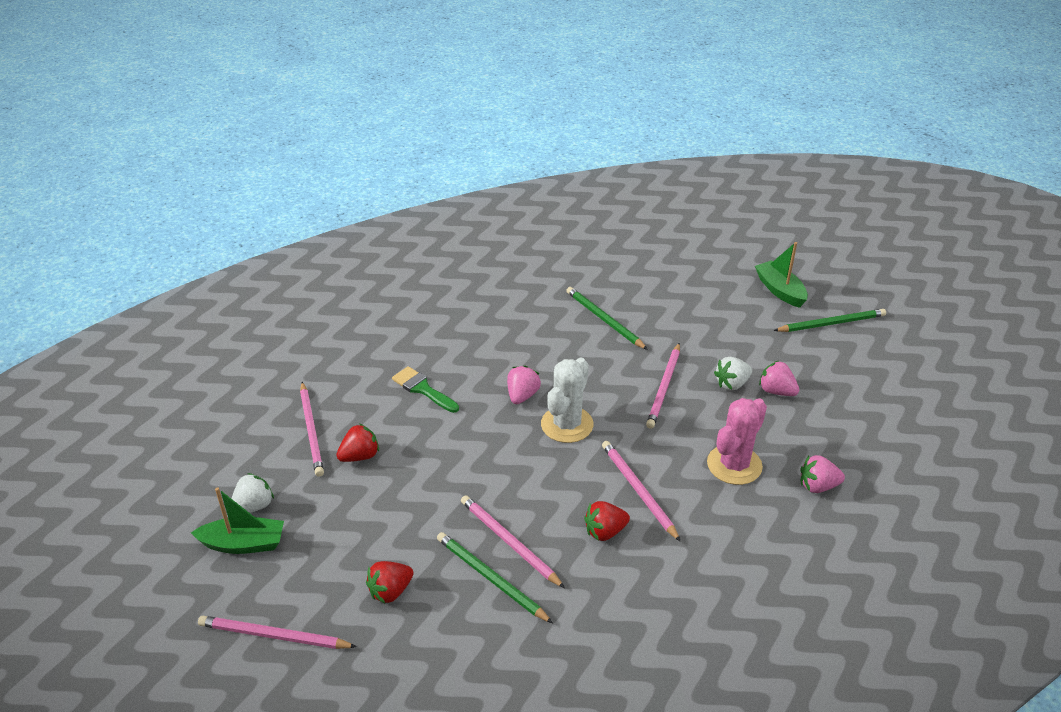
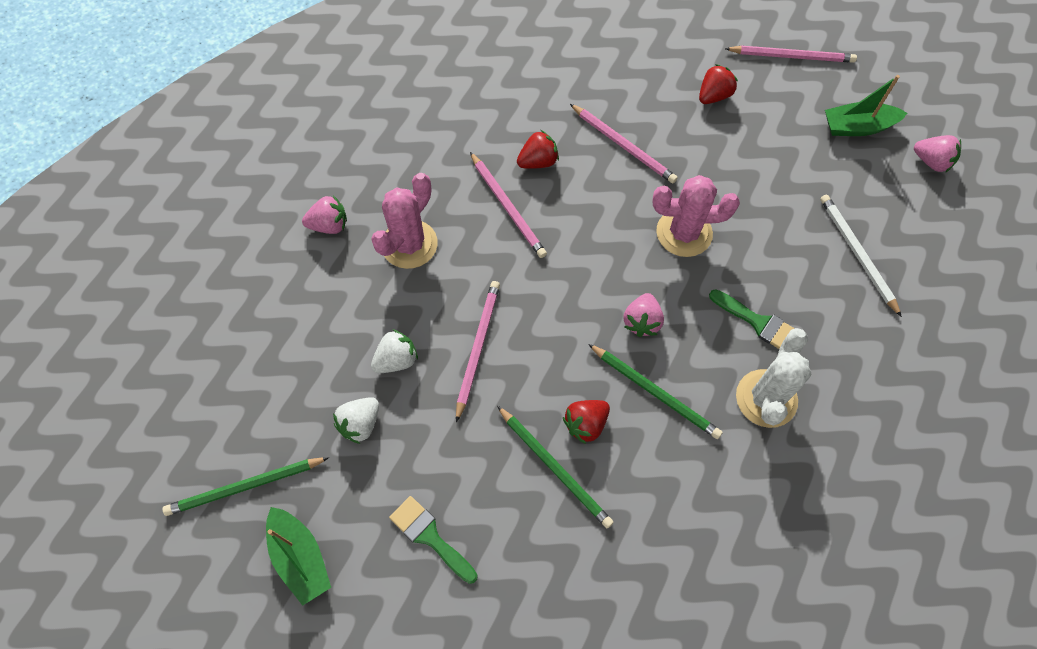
camera: 175 degrees right, 25 degrees up
white strawberry [231,473,274,513] -> white strawberry moved to [333,397,379,444]
pink pencil [300,382,324,477] -> white pencil [820,194,902,317]
red strawberry [336,424,379,462] -> red strawberry moved to [563,400,610,444]
green pencil [437,532,553,623] -> green pencil moved to [588,344,723,439]
white cactus [541,357,593,443] -> white cactus moved to [736,328,811,428]
pink strawberry [759,361,799,396] -> pink strawberry moved to [914,135,961,173]
none -> green brush [389,496,478,584]
none -> pink cactus [652,175,740,257]

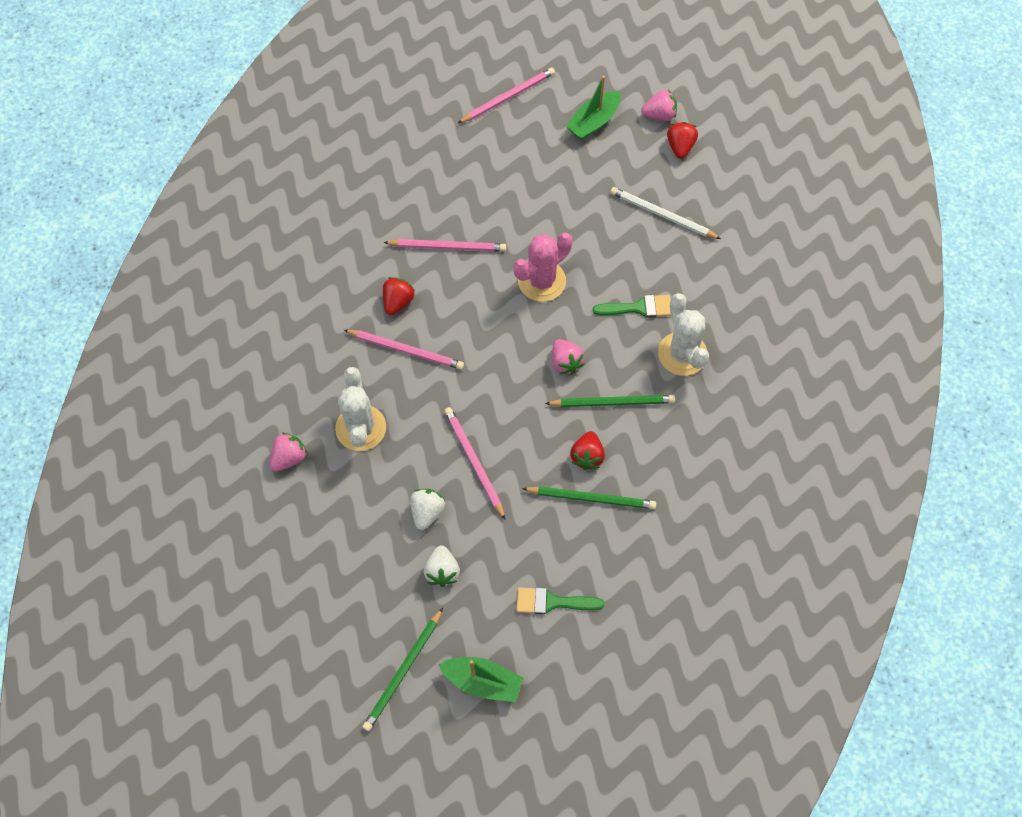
camera: 40 degrees left, 0 degrees up
pink cactus [371,173,438,269] -> white cactus [335,367,386,451]
red strawberry [699,64,738,104] -> red strawberry moved to [667,122,698,159]

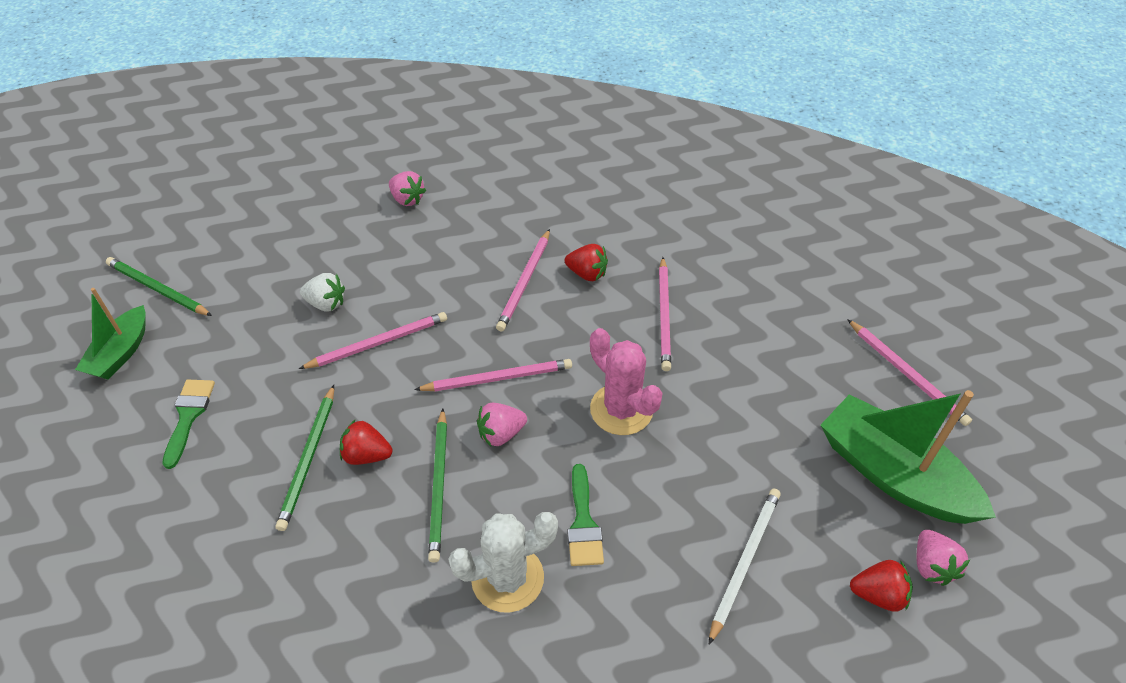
camera: 90 degrees right, 15 degrees down
white cactus [335,367,386,451] -> none
white strawberry [424,545,460,587] -> none
green boat [566,76,621,140] -> green boat [821,390,996,524], size x1.71
none -> pink pencil [414,359,572,391]

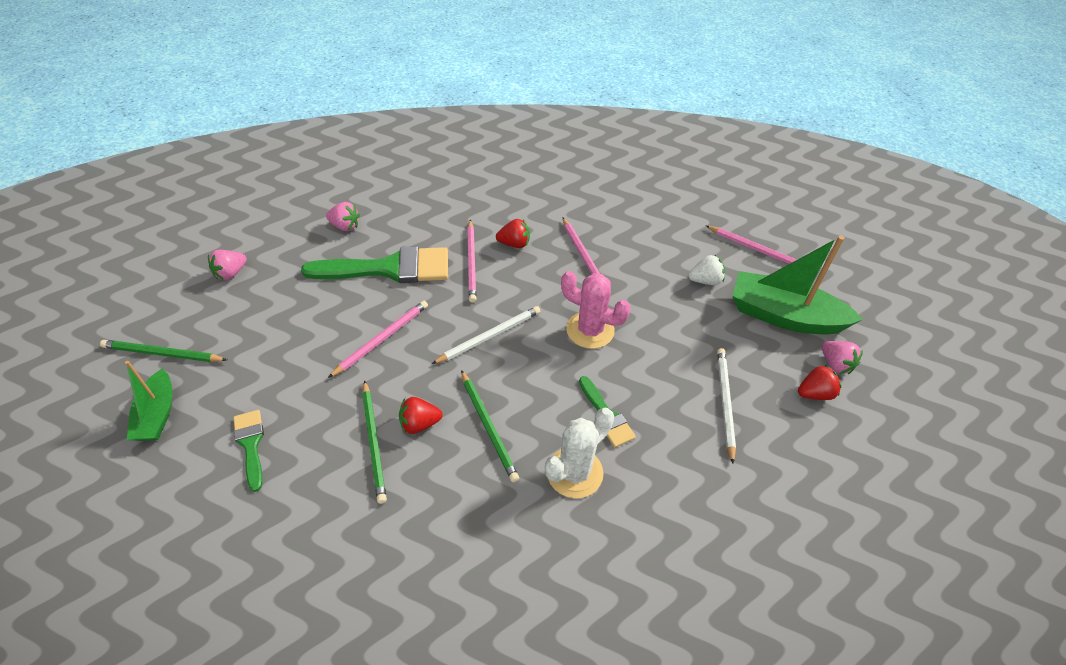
camera: 25 degrees left, 0 degrees up
white strawberry [300,273,345,311] -> white strawberry moved to [688,255,725,285]
pink pencil [414,359,572,391] -> white pencil [432,306,540,364]
pink strawberry [477,403,527,446] -> pink strawberry moved to [208,250,247,280]
none -> green brush [301,246,448,283]

